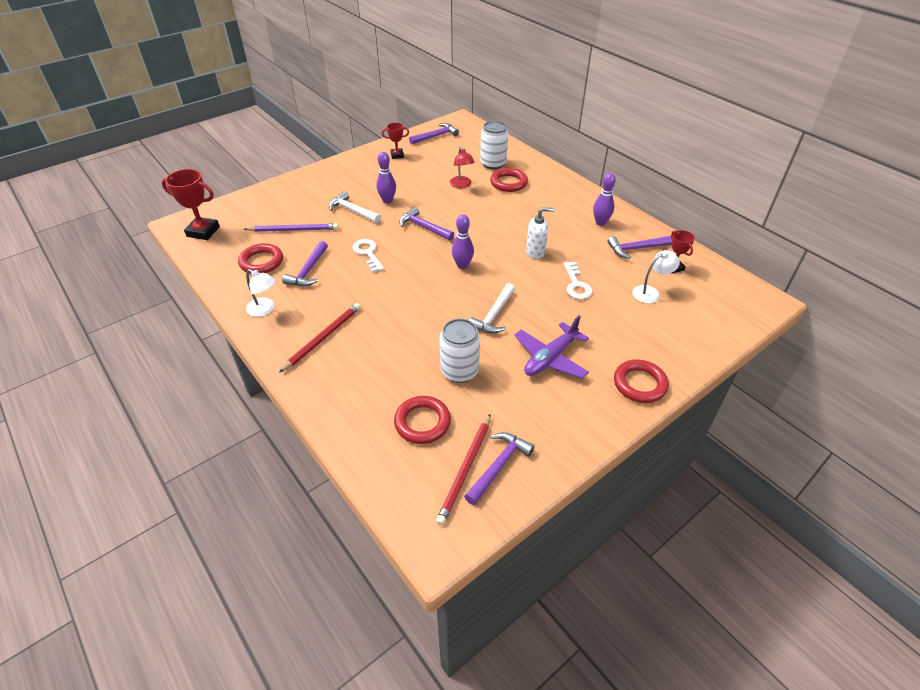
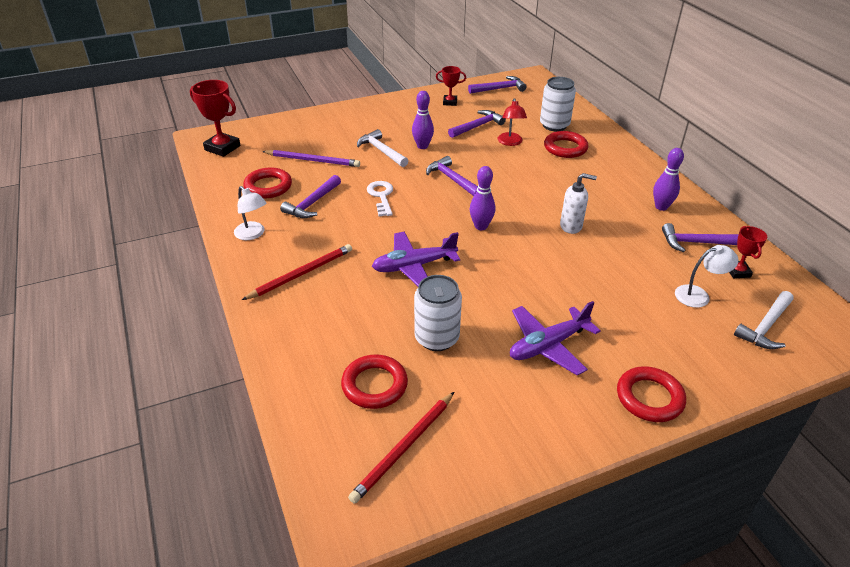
camera: 15 degrees right, 5 degrees down
purple hammer [464,432,535,505] -> purple hammer moved to [448,110,506,138]
white hammer [469,283,515,334] -> white hammer moved to [734,291,794,349]
white key [564,262,592,299] -> none
none -> purple plane [372,232,460,286]

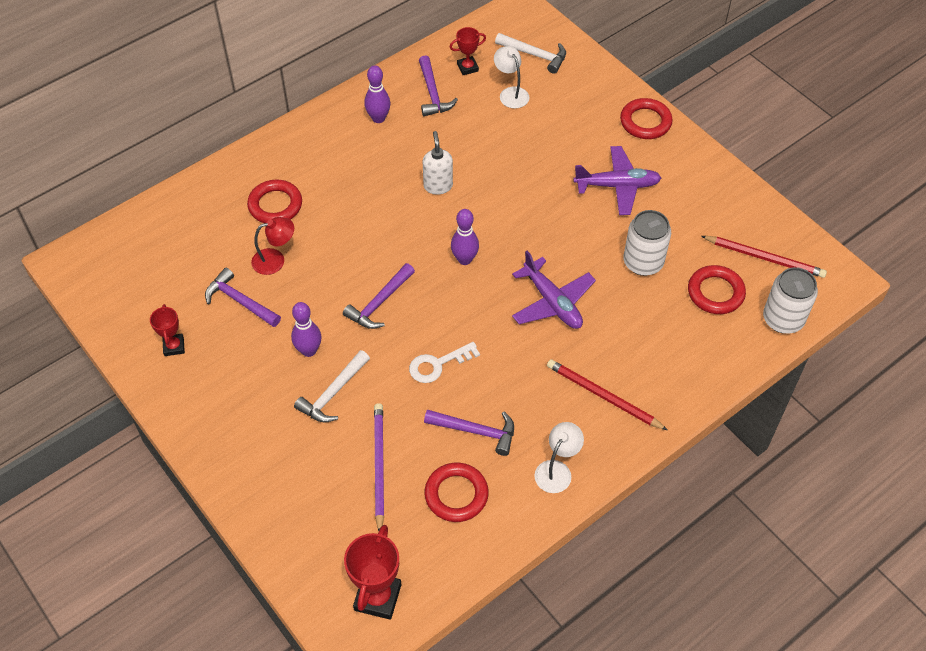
camera: 105 degrees left, 15 degrees up
purple hammer [468,76,527,94] -> none
purple plane [510,301,601,376] -> purple plane turned 45 degrees counterclockwise [573,146,661,215]
white can [540,77,576,131] -> white can moved to [763,267,818,334]

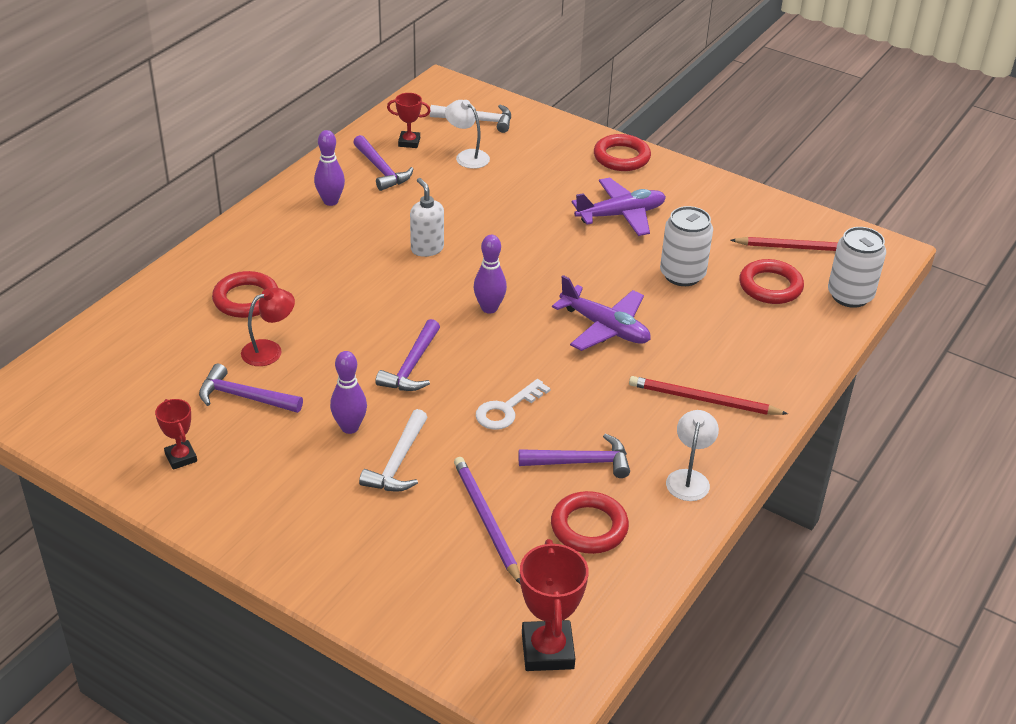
camera: 20 degrees left, 15 degrees down
red trophy [450,27,486,75] -> red trophy turned 45 degrees clockwise [387,93,431,148]

